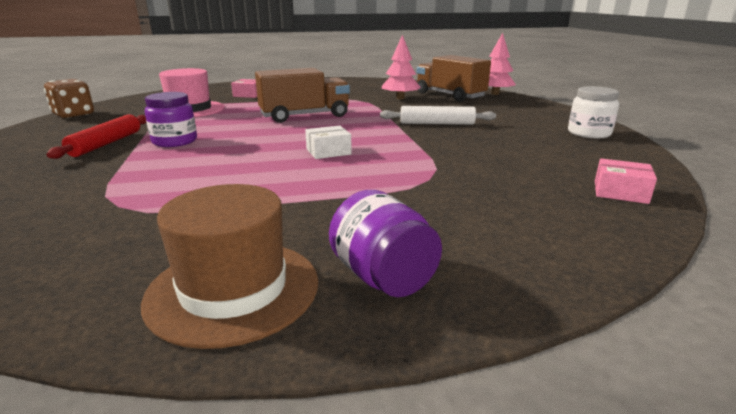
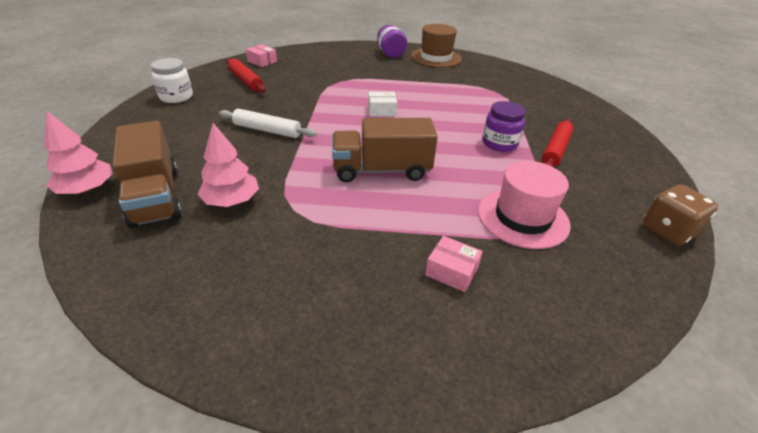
camera: 165 degrees left, 15 degrees up
none -> red rolling pin [226,58,266,93]

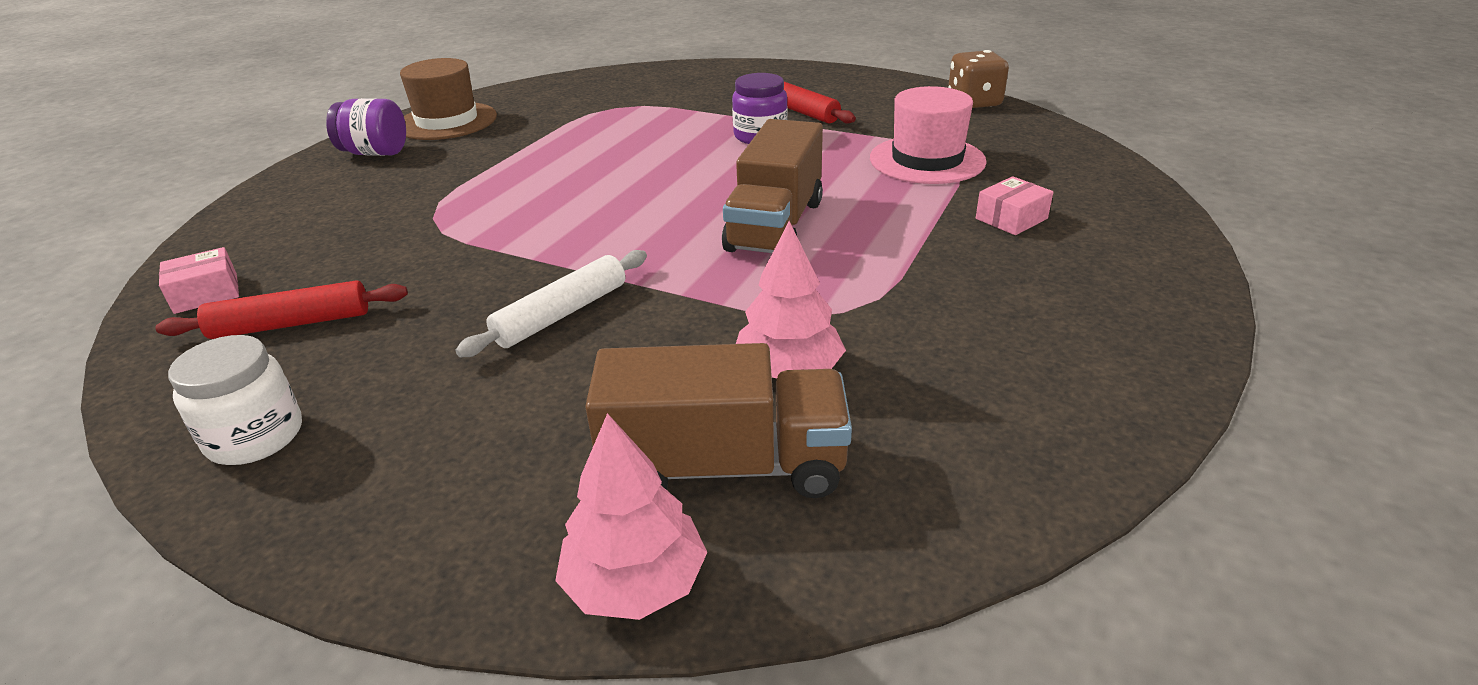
camera: 65 degrees left, 5 degrees down
white box [368,92,397,116] -> none

